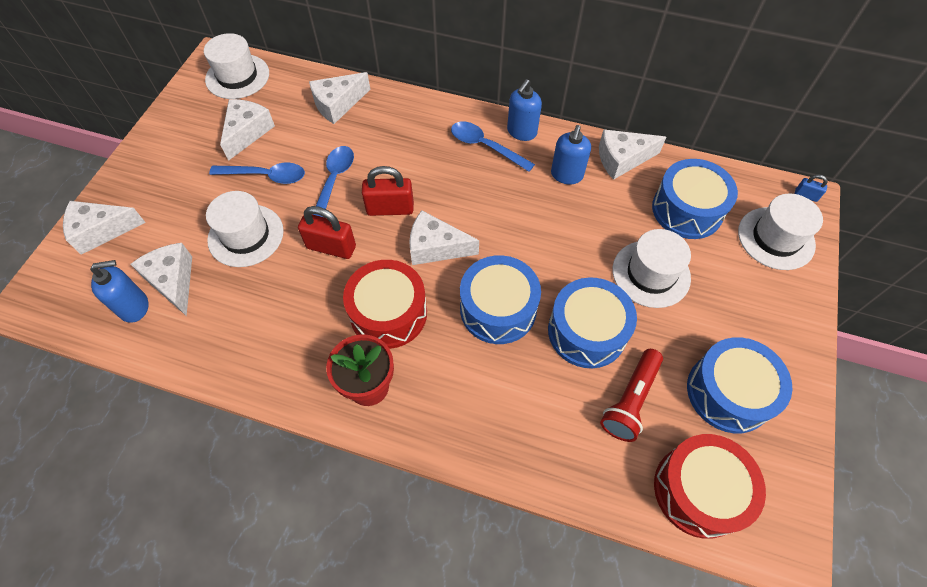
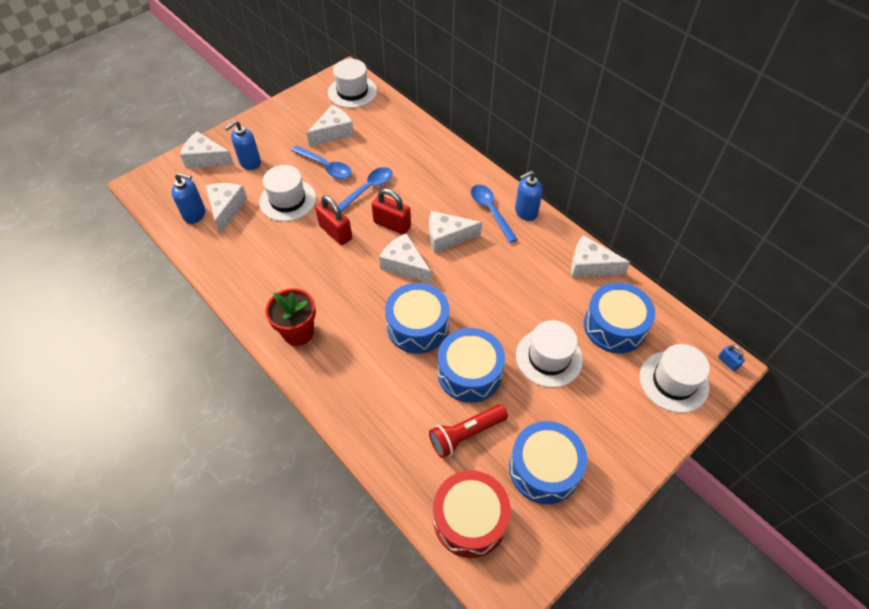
camera: 30 degrees right, 5 degrees down
white cheese [309,72,370,124] -> white cheese moved to [429,211,482,253]
red drum [343,260,427,349] -> none
blue soap dispenser [551,125,591,184] -> blue soap dispenser moved to [225,120,261,170]

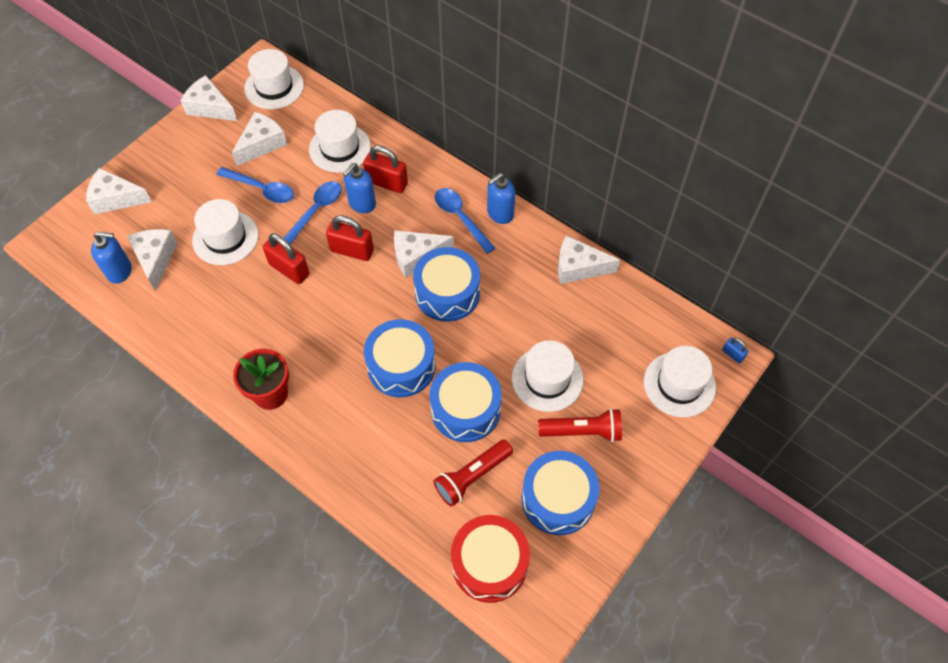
camera: 10 degrees left, 5 degrees up
blue soap dispenser [225,120,261,170] -> blue soap dispenser moved to [343,163,376,213]
white cheese [379,233,431,283] -> white cheese moved to [180,75,238,121]
blue drum [584,283,655,353] -> blue drum moved to [413,247,480,322]
none -> white hat [309,110,371,173]
none -> red padlock [363,145,408,193]
none -> red flashlight [538,408,622,442]

